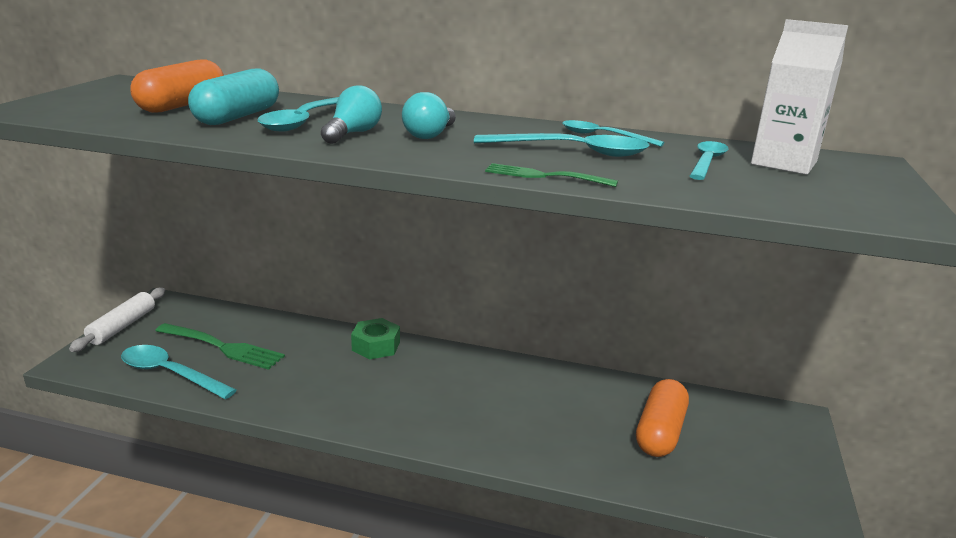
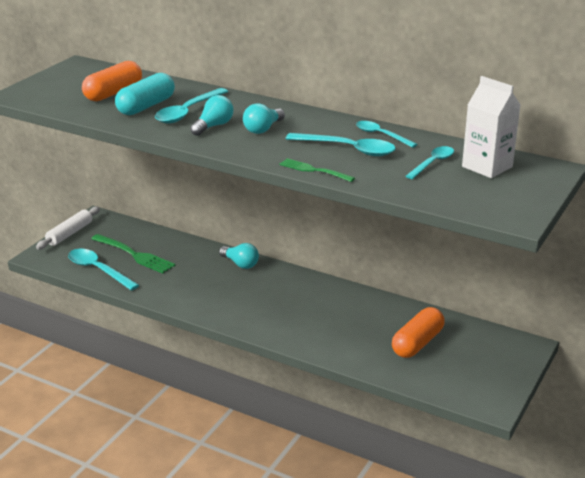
camera: 15 degrees right, 5 degrees up
green nut [351,318,400,359] -> turquoise light bulb [219,243,259,269]

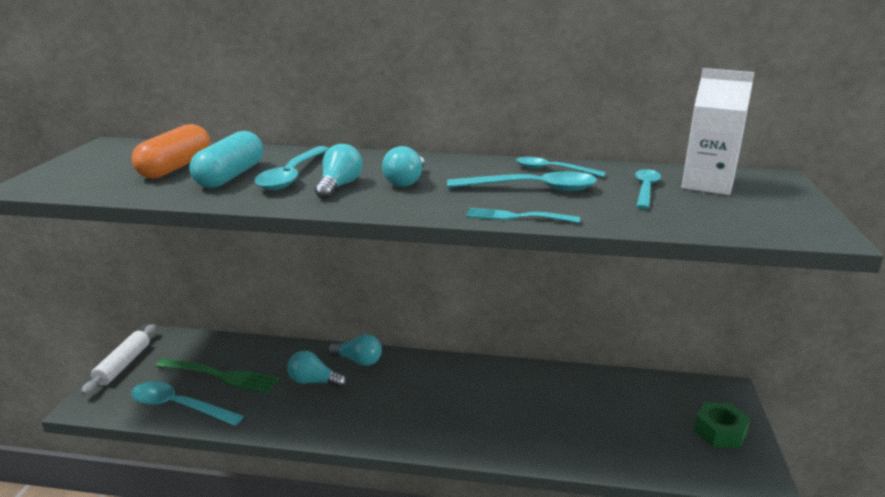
camera: 20 degrees left, 5 degrees down
green fork [279,158,355,182] -> turquoise fork [466,208,580,223]
orange capsule [392,307,445,358] -> none
none -> turquoise light bulb [287,351,347,388]
none -> green nut [694,402,750,449]

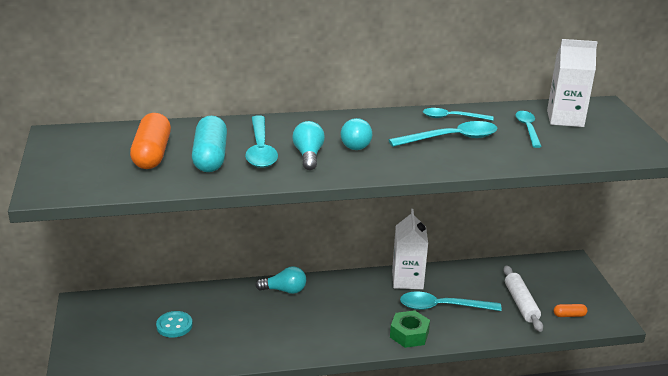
camera: 20 degrees left, 5 degrees up
white rolling pin [81,324,156,395] -> white rolling pin moved to [503,265,543,332]
turquoise spoon [131,381,243,426] -> turquoise spoon moved to [400,291,502,311]
green fork [155,358,279,393] -> turquoise button [156,311,193,337]
turquoise light bulb [287,351,347,388] -> none
turquoise fork [466,208,580,223] -> none
green nut [694,402,750,449] -> green nut moved to [390,310,430,348]
none -> white carton [392,209,428,289]
none -> orange capsule [554,304,588,317]

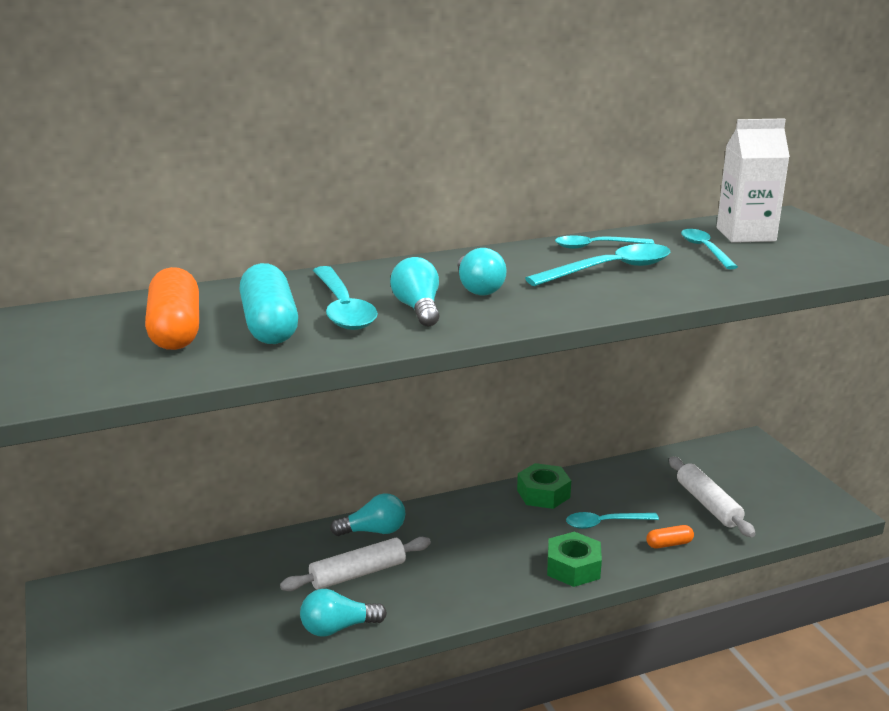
camera: 10 degrees left, 5 degrees down
turquoise button [156,311,193,337] -> none
white carton [392,209,428,289] -> green nut [517,463,571,509]
turquoise spoon [400,291,502,311] -> turquoise spoon [566,512,659,529], size x0.65
orange capsule [554,304,588,317] -> orange capsule moved to [646,525,694,549]
none -> white rolling pin [280,537,431,591]
none -> turquoise light bulb [300,589,387,637]

